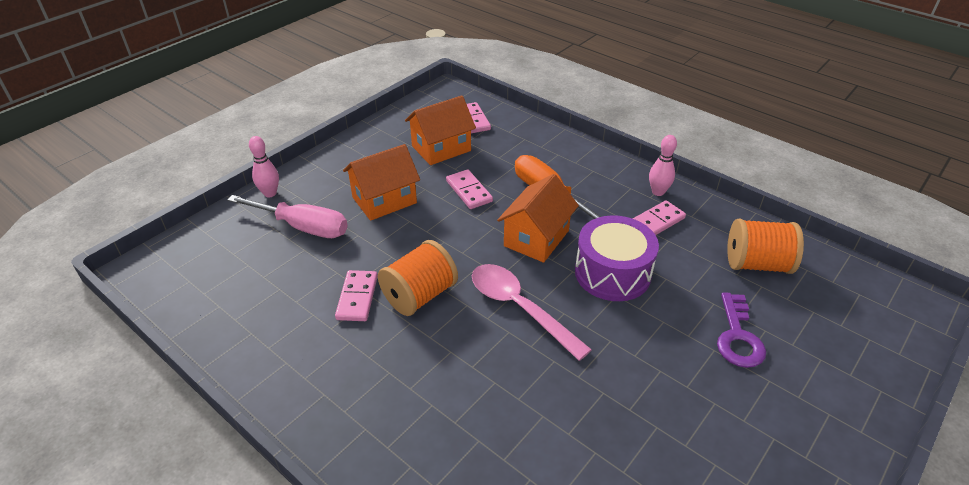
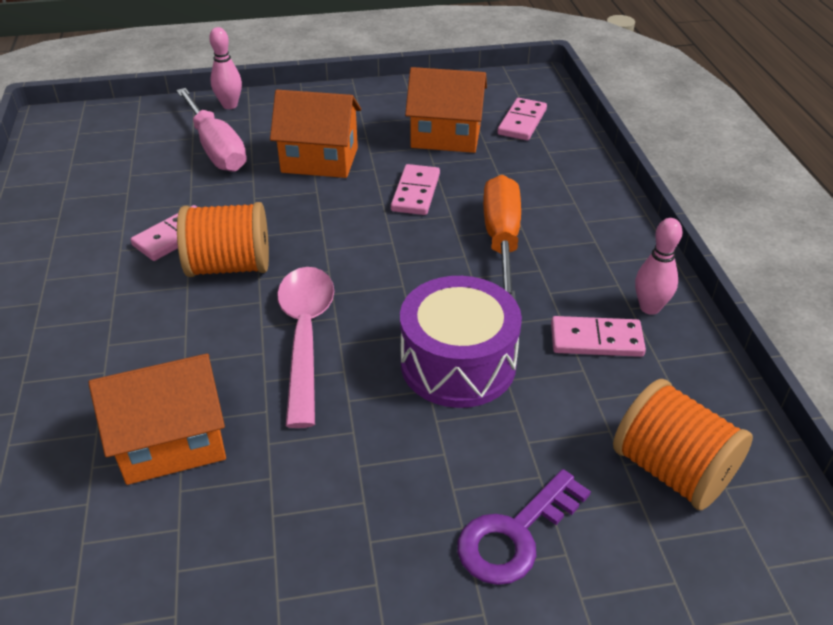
camera: 40 degrees right, 0 degrees up
orange house [497,174,579,263] -> orange house moved to [89,354,226,485]

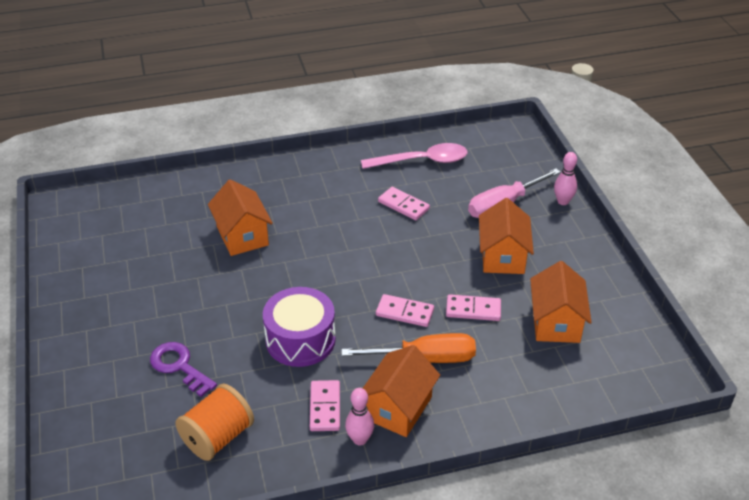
camera: 85 degrees right, 0 degrees up
orange spool [177,202,269,277] -> none
pink spoon [277,267,334,428] -> pink spoon moved to [361,143,467,169]
pink domino [497,98,547,140] -> pink domino moved to [376,294,434,327]
none -> orange house [363,345,440,437]

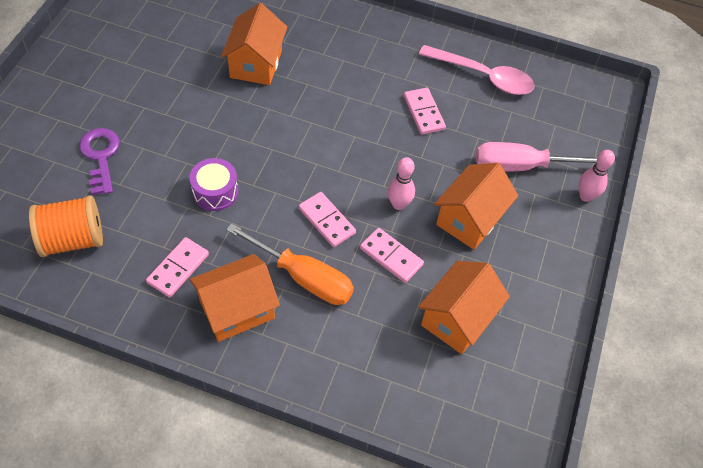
camera: 30 degrees right, 15 degrees up
purple drum [263,287,336,367] -> purple drum [190,158,238,211], size x0.63
pink bowling pin [345,388,374,446] -> pink bowling pin moved to [388,157,415,210]

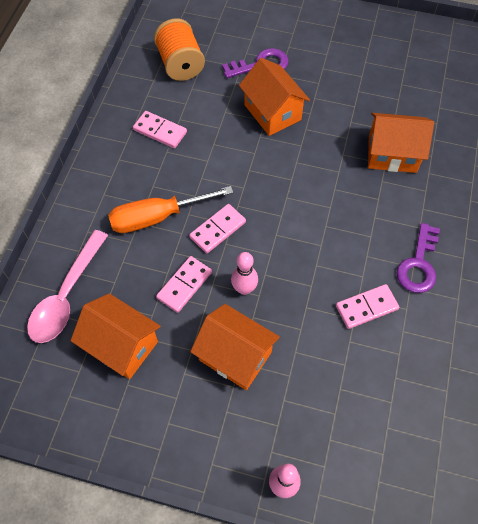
camera: 90 degrees right, 5 degrees up
purple drum [190,158,238,211] -> none
orange house [190,254,280,342] -> orange house moved to [239,58,310,136]
orange screwdriver [226,223,354,305] -> orange screwdriver turned 45 degrees clockwise [108,186,233,233]
pink spoon [419,45,535,95] -> pink spoon moved to [27,230,108,343]
pink screwdriver [476,142,597,171] -> none
none -> purple key [397,223,440,293]

